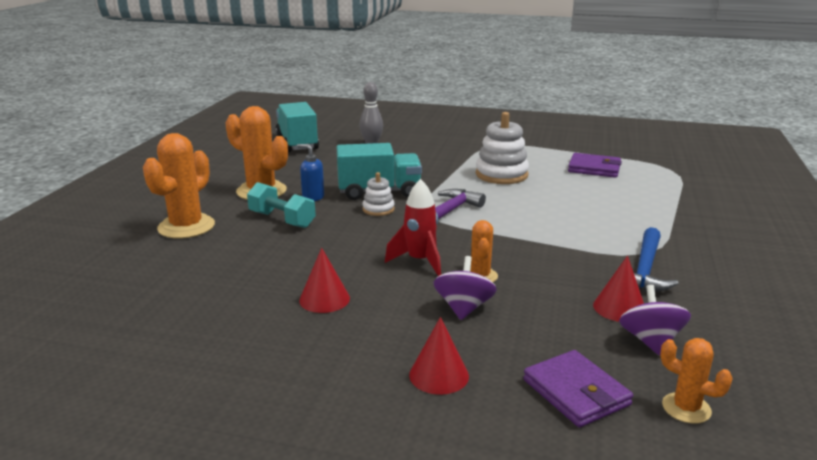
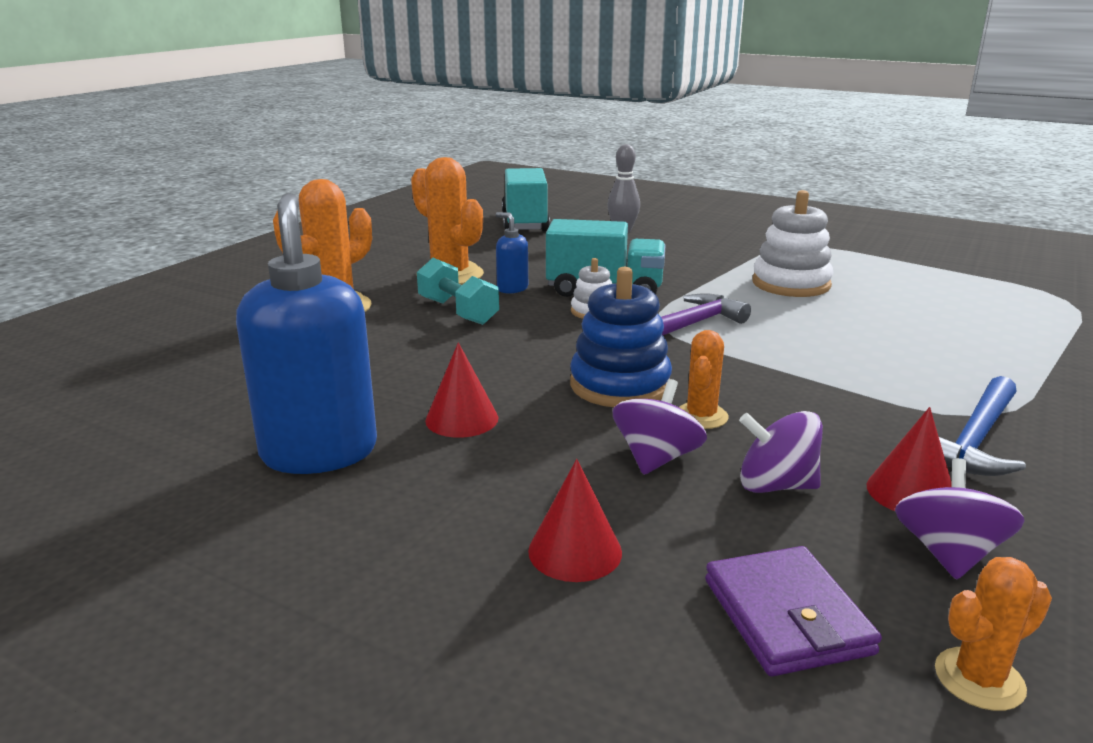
camera: 15 degrees right, 0 degrees up
red rocket [385,179,441,276] -> blue stacking toy [570,267,672,407]
purple wallet [568,153,622,178] -> none
orange cactus [660,338,733,424] -> orange cactus turned 75 degrees counterclockwise [935,557,1052,711]
none -> blue soap dispenser [236,193,377,474]
none -> purple spinning top [739,411,823,493]

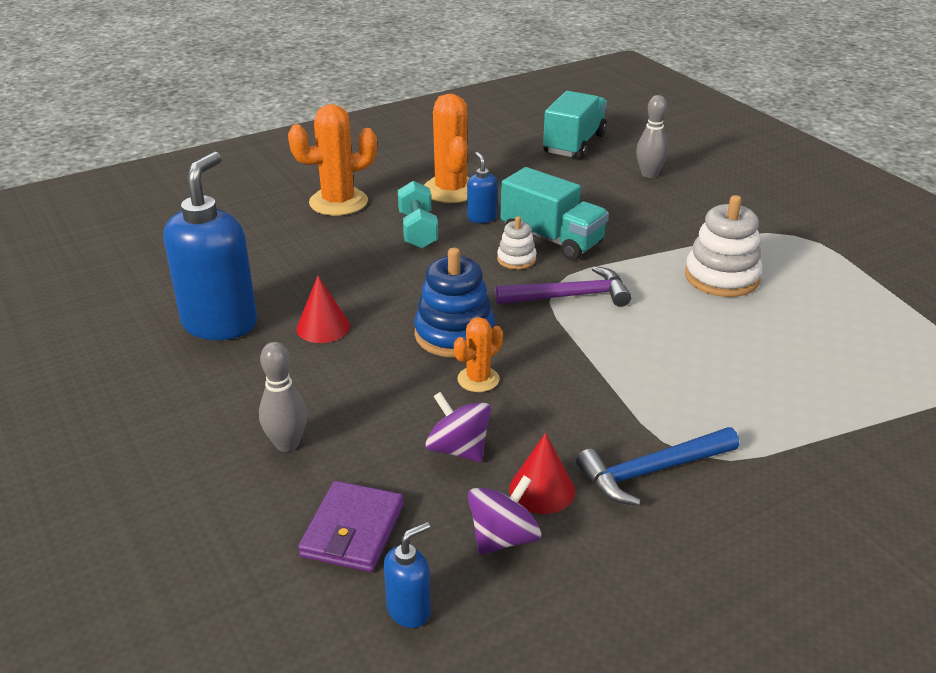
camera: 30 degrees right, 10 degrees up
red cone [528,459,622,582] -> grey bowling pin [259,342,307,452]
purple spinning top [612,379,707,475] -> none
orange cactus [935,557,1052,711] -> blue soap dispenser [384,522,431,628]

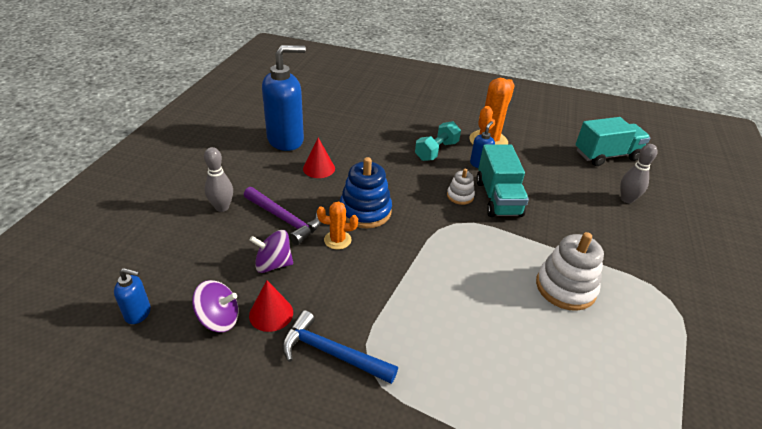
camera: 45 degrees right, 5 degrees up
orange cactus [288,104,377,216] -> none
purple wallet [298,481,404,572] -> none
purple spinning top [426,392,491,462] -> purple spinning top turned 90 degrees counterclockwise [250,230,293,273]
purple hammer [495,266,631,307] -> purple hammer moved to [244,187,321,245]

